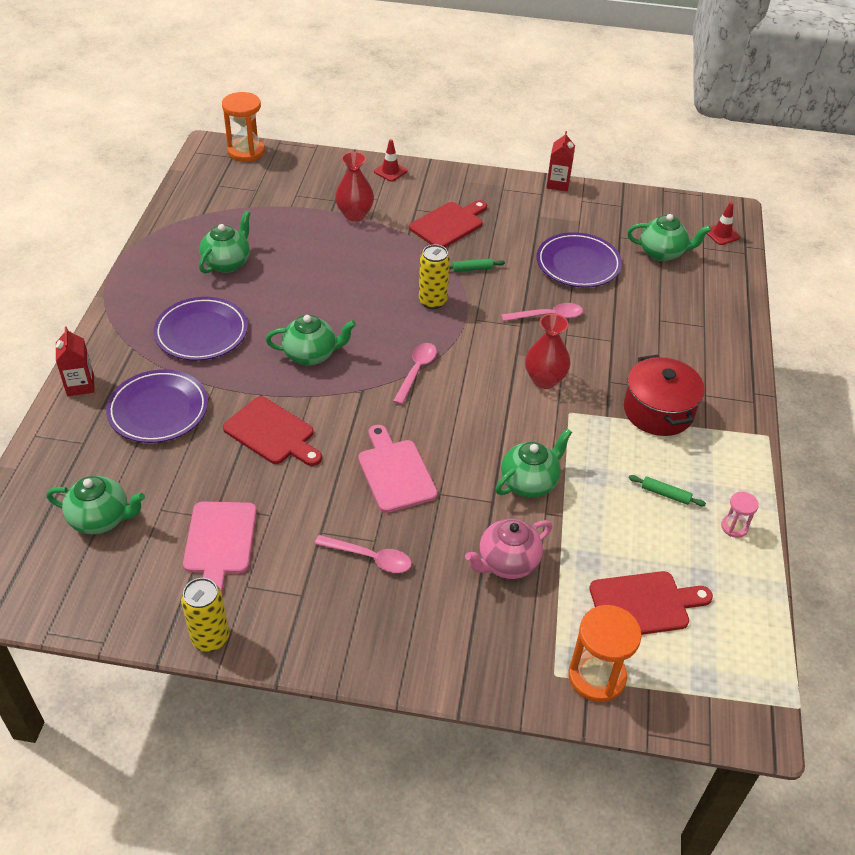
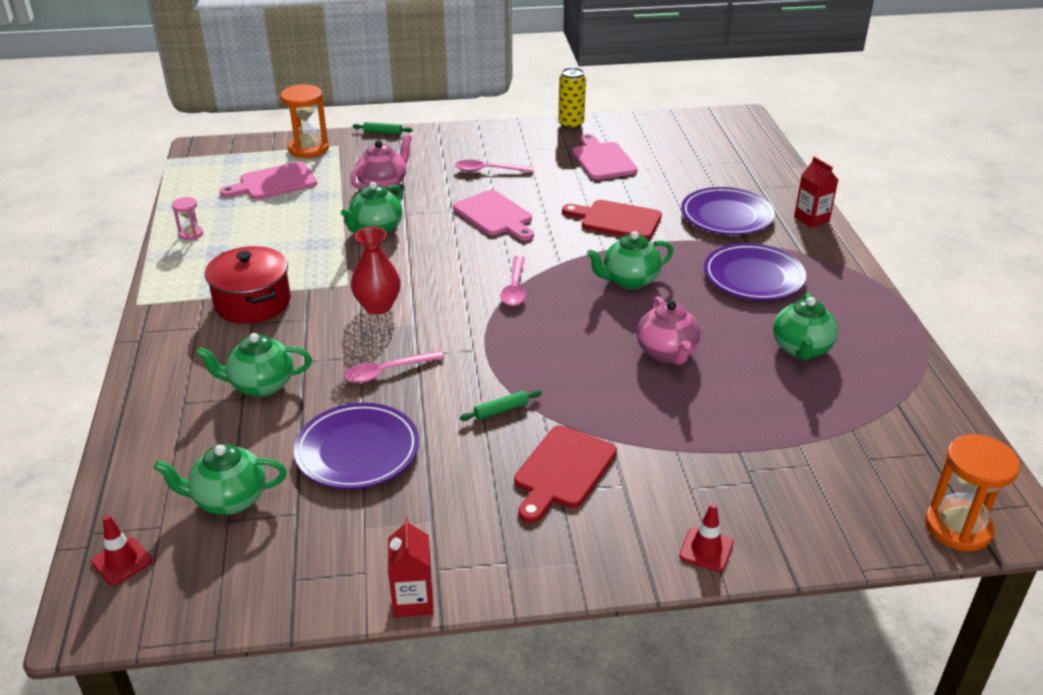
camera: 165 degrees right, 10 degrees down
green teapot [46,476,145,534] -> green teapot moved to [196,333,312,397]
red vase [335,152,374,222] -> none
yellow can [419,244,450,309] -> none
red cutting board [589,571,713,635] -> pink cutting board [219,162,317,200]
green rolling pin [629,475,706,507] -> green rolling pin moved to [353,122,413,134]
none -> pink teapot [637,296,700,365]

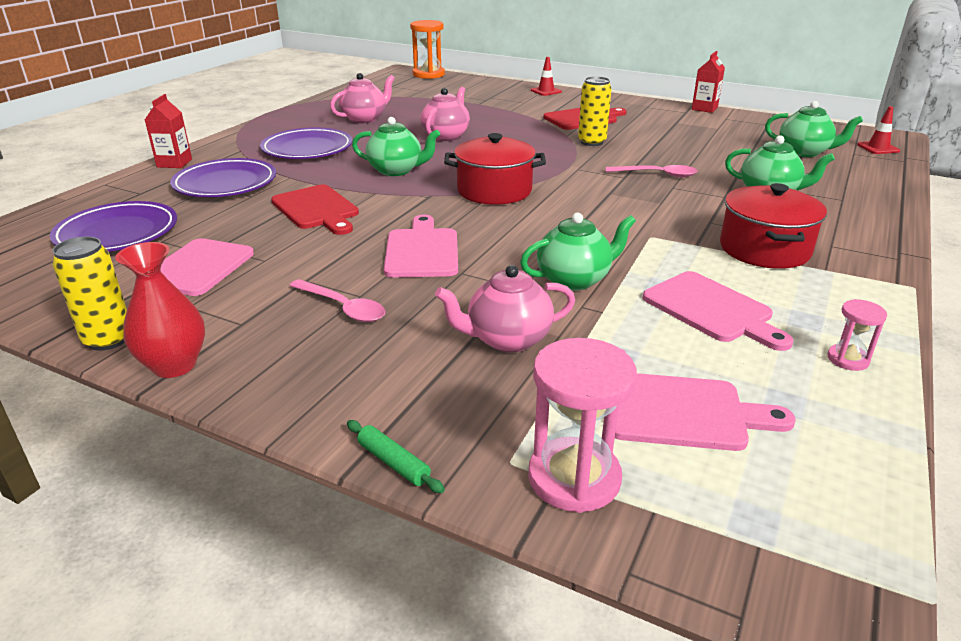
camera: 145 degrees left, 5 degrees down
orange hourglass [280,85,329,158] -> pink hourglass [528,338,637,513]
purple plate [294,403,419,489] -> purple plate moved to [50,201,177,252]
red vase [351,227,401,315] -> red vase moved to [115,242,205,378]
green rolling pin [460,390,542,421] -> yellow can [578,76,612,146]
pink spoon [501,256,526,306] -> red pot [444,133,546,205]
green teapot [773,293,838,361] -> pink teapot [330,73,395,123]
none -> pink cutting board [643,271,793,351]

